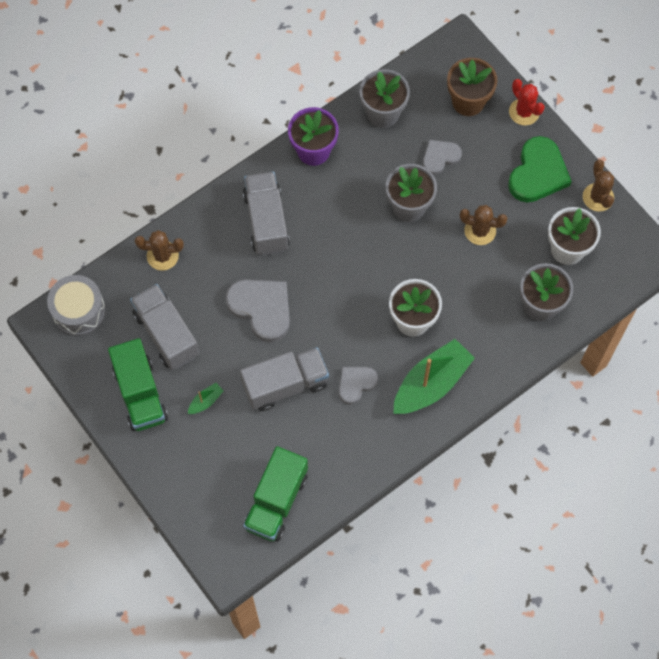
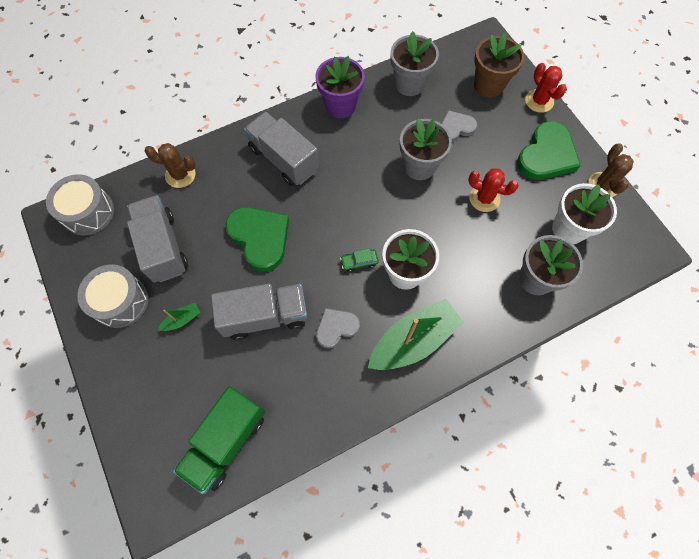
camera: 10 degrees right, 0 degrees up
green truck [108,338,168,431] -> grey drum [77,265,148,328]
grey heart [225,279,290,342] -> green heart [225,207,289,272]
grey truck [243,171,290,255] -> grey truck turned 45 degrees counterclockwise [244,112,319,186]
brown cactus [460,205,507,245] -> red cactus [468,168,519,212]
none -> green car [340,248,379,272]

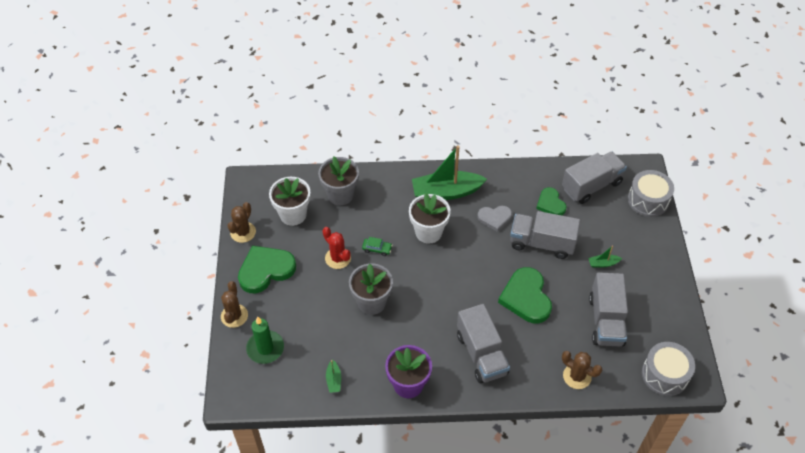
camera: 155 degrees left, 15 degrees down
grey drum [77,265,148,328] -> grey drum moved to [628,170,674,217]
green truck [173,386,265,494] -> grey truck [562,152,627,204]
green car [340,248,379,272] -> green car moved to [362,237,393,256]
grey flower pot [391,31,439,96] -> green boat [326,359,341,393]
grey heart [441,110,477,142] -> none
brown flower pot [474,33,524,98] -> green candle [246,316,284,364]
red cactus [525,63,567,113] -> brown cactus [221,281,248,328]
none -> green heart [536,187,567,215]

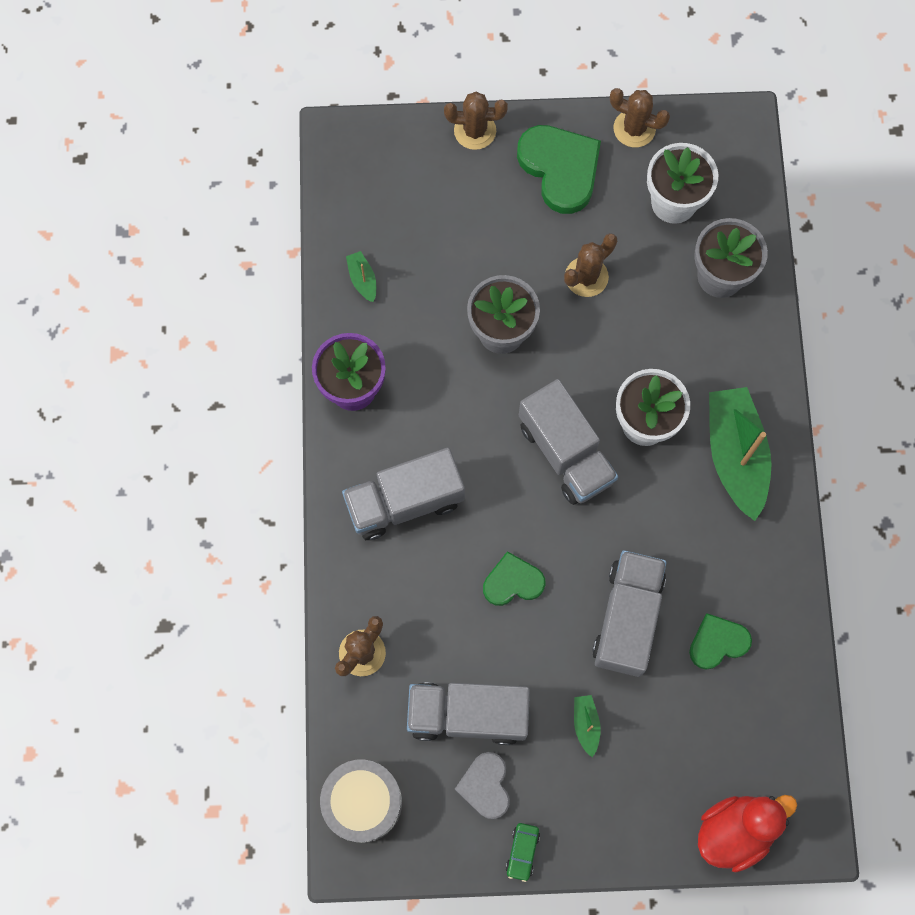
camera: 90 degrees right, 20 degrees up
green candle [246,316,284,364] -> none
red cactus [322,227,351,269] -> brown cactus [564,233,617,297]
green boat [326,359,341,393] -> green boat turned 75 degrees clockwise [346,251,376,302]
green car [362,237,393,256] -> green car moved to [506,823,540,882]
grey heart [477,206,512,232] -> grey heart moved to [455,752,510,819]
green heart [498,267,552,323] -> green heart [483,551,545,606], size x0.60
grey truck [562,152,627,204] -> grey truck moved to [519,379,618,505]
grey drum [628,170,674,217] -> red duck [698,795,797,872]

